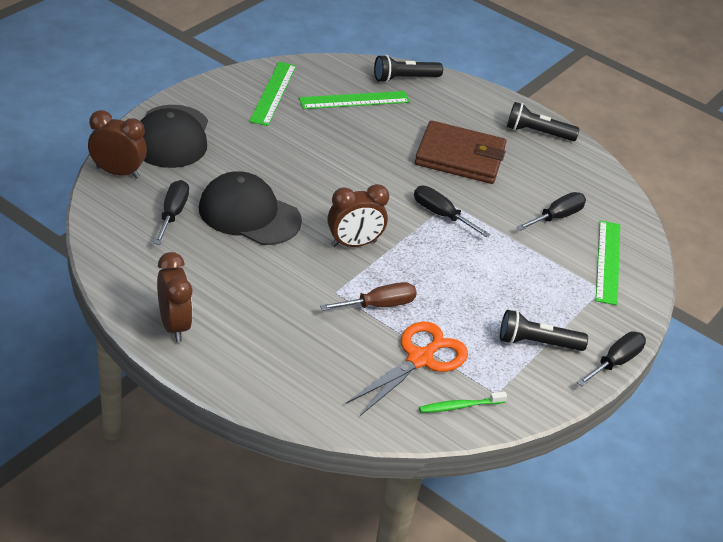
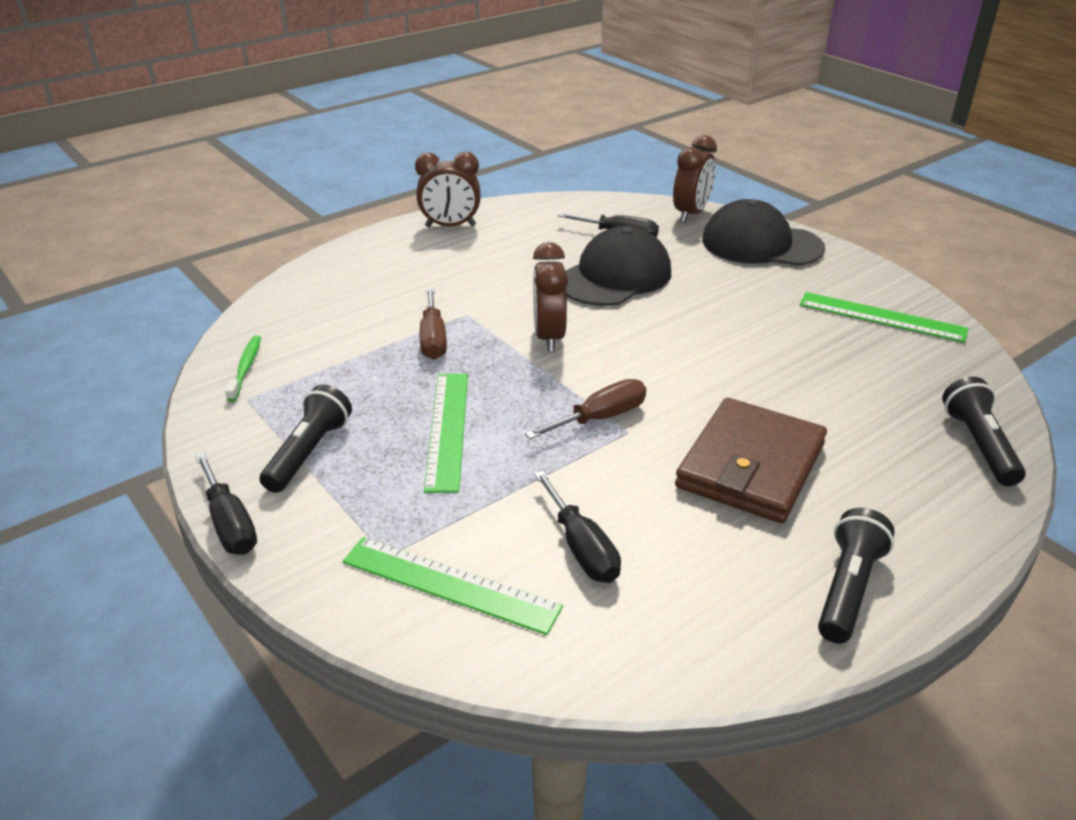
camera: 110 degrees right, 5 degrees down
green ruler [299,91,410,109] -> green ruler moved to [424,374,468,493]
orange scissors [346,322,468,416] -> none
black screwdriver [414,186,490,237] -> brown screwdriver [525,379,646,439]

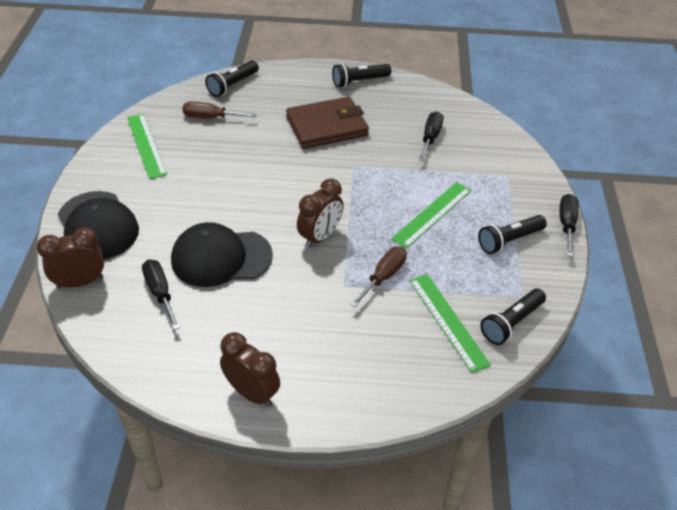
camera: 140 degrees left, 10 degrees up
green toothbrush [225,335,261,402] -> black flashlight [480,288,546,345]
green ruler [342,537,563,635] -> green ruler moved to [409,274,491,373]
brown screwdriver [525,379,646,439] -> brown screwdriver moved to [182,101,257,118]

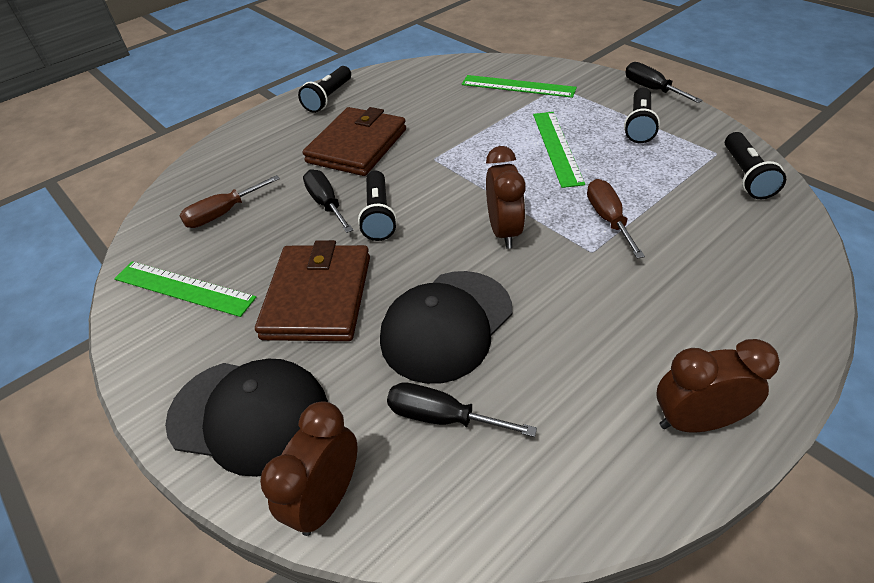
camera: 40 degrees left, 0 degrees up
black flashlight [205,60,259,97] -> black flashlight moved to [358,171,397,241]
green ruler [409,274,491,373] -> green ruler moved to [462,75,577,98]
black screwdriver [419,111,443,161] -> black screwdriver moved to [303,169,353,233]
none -> brown wallet [255,240,370,341]

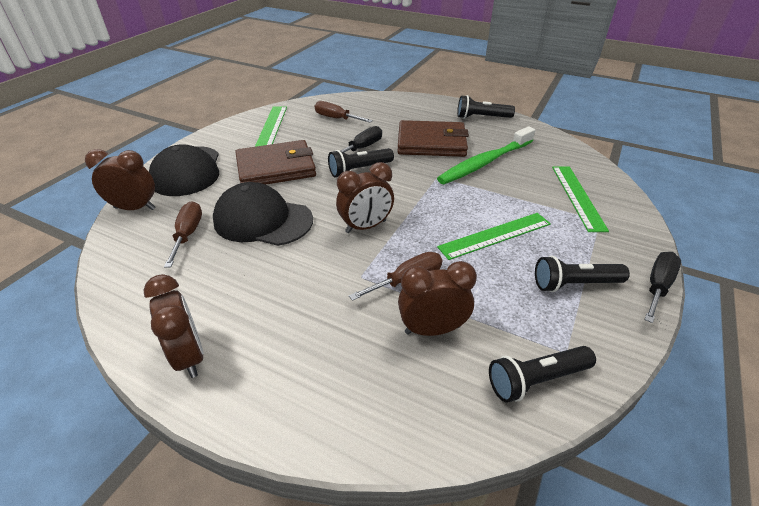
camera: 65 degrees right, 5 degrees down
black screwdriver [387,382,537,437] -> brown screwdriver [164,202,202,268]
none -> brown clock [398,261,477,336]
none -> green toothbrush [437,126,535,184]

